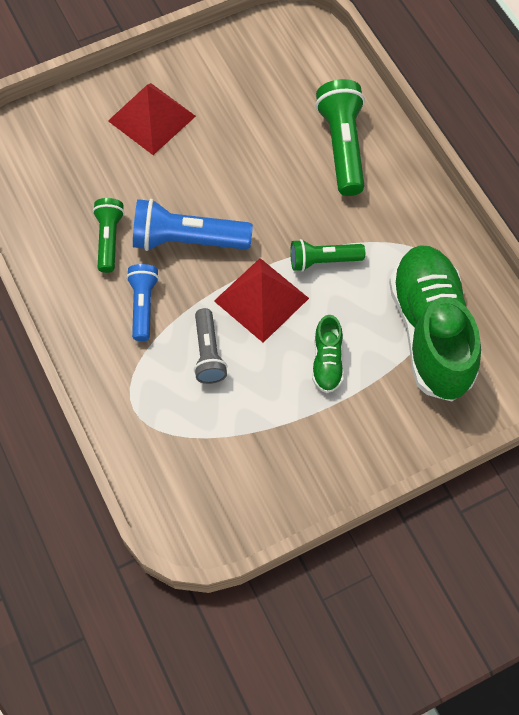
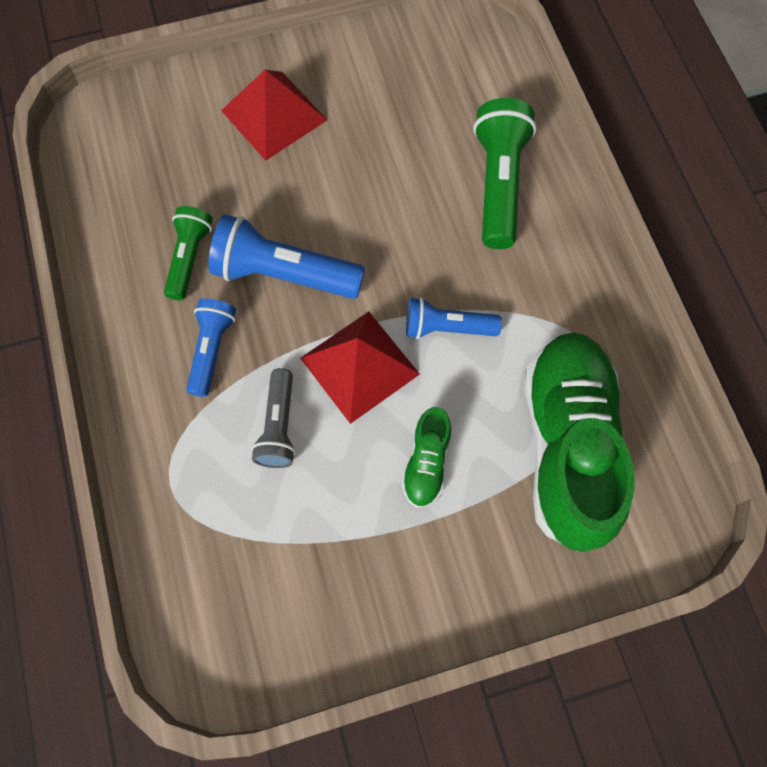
camera: 10 degrees right, 5 degrees up
green flashlight [290,239,365,272] -> blue flashlight [406,297,502,339]

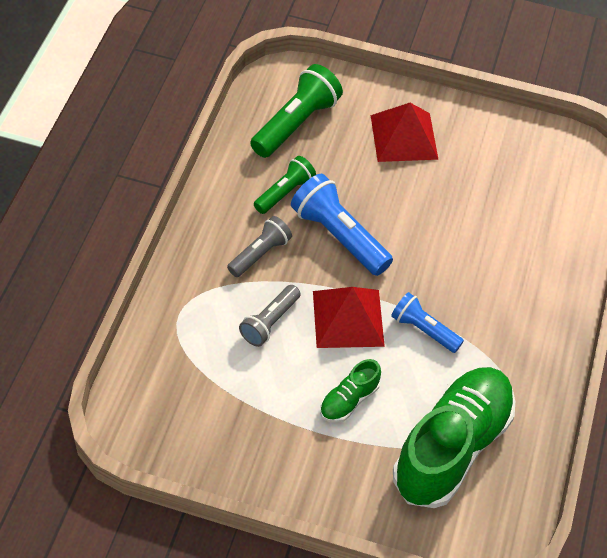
camera: 30 degrees right, 15 degrees down
blue flashlight [186,298,236,397] -> grey flashlight [227,216,292,277]
green flashlight [473,98,536,249] -> green flashlight moved to [250,64,343,158]

